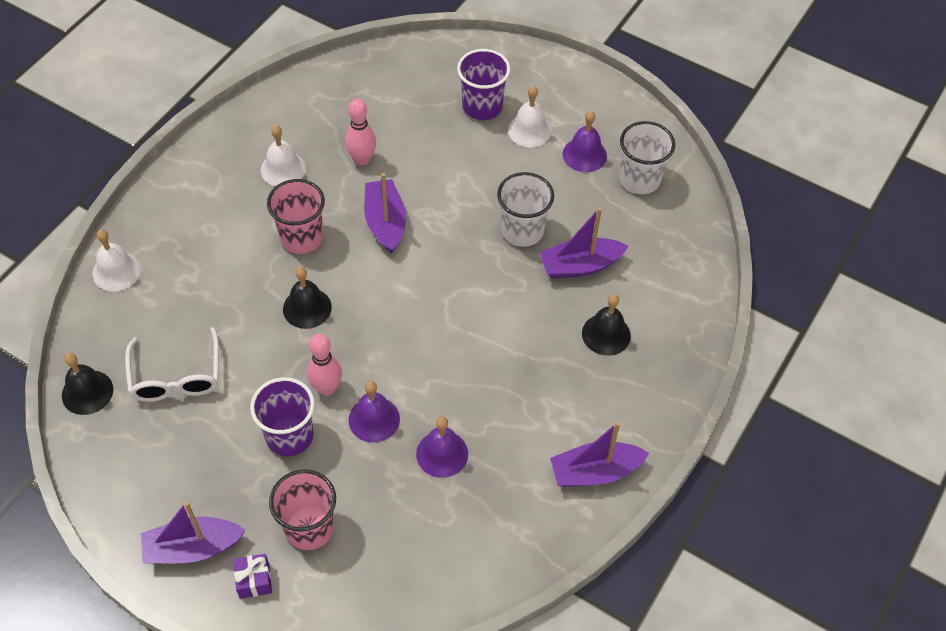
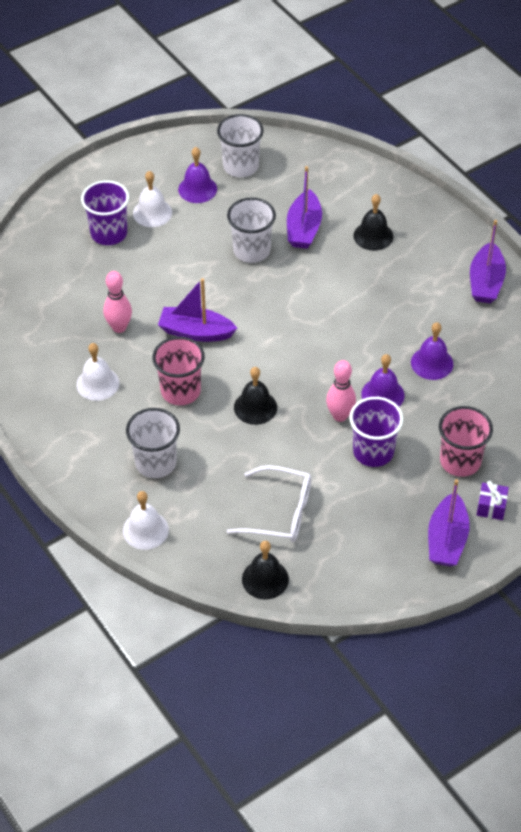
camera: 65 degrees left, 5 degrees down
none -> white cup [126,408,180,478]

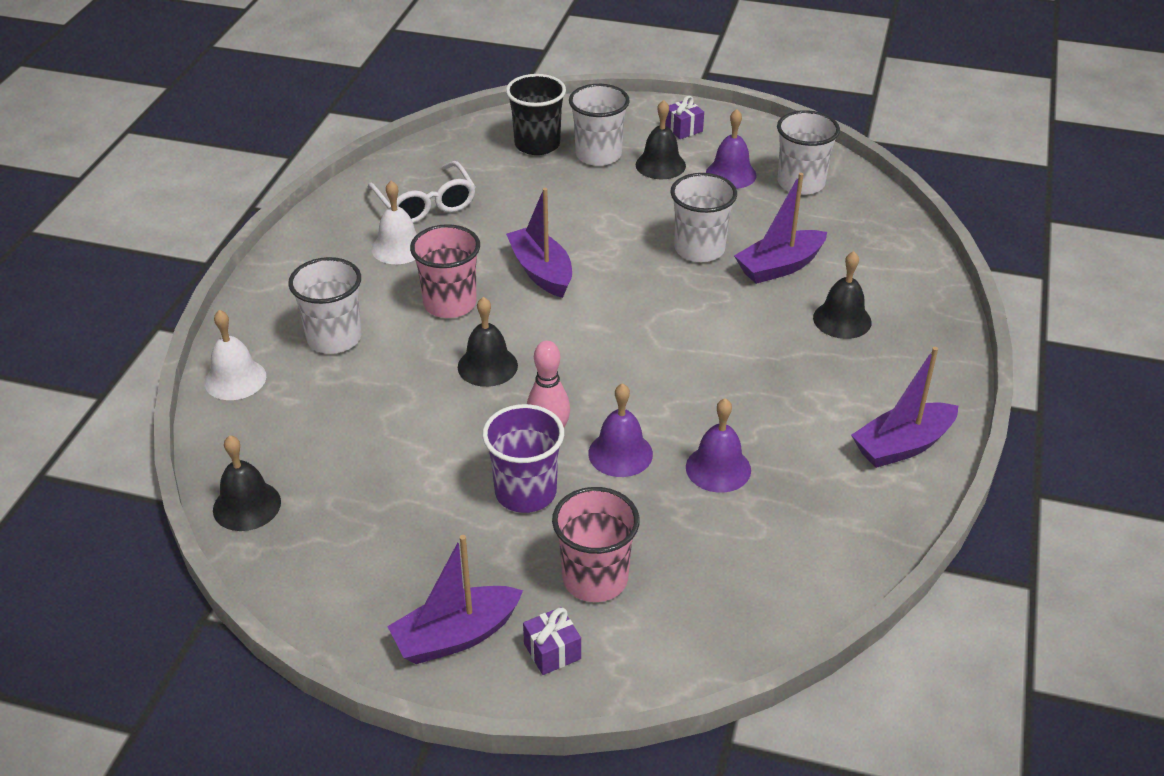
camera: 50 degrees right, 10 degrees down
purple cup [81,180,129,245] -> white cup [569,84,630,166]
pink bowling pin [103,271,132,333] -> none
white bell [133,171,172,227] -> black bell [635,100,686,179]
white glasses [227,465,311,542] -> white glasses moved to [368,161,476,223]
none -> black cup [506,74,566,155]
none -> purple gift [665,96,704,139]

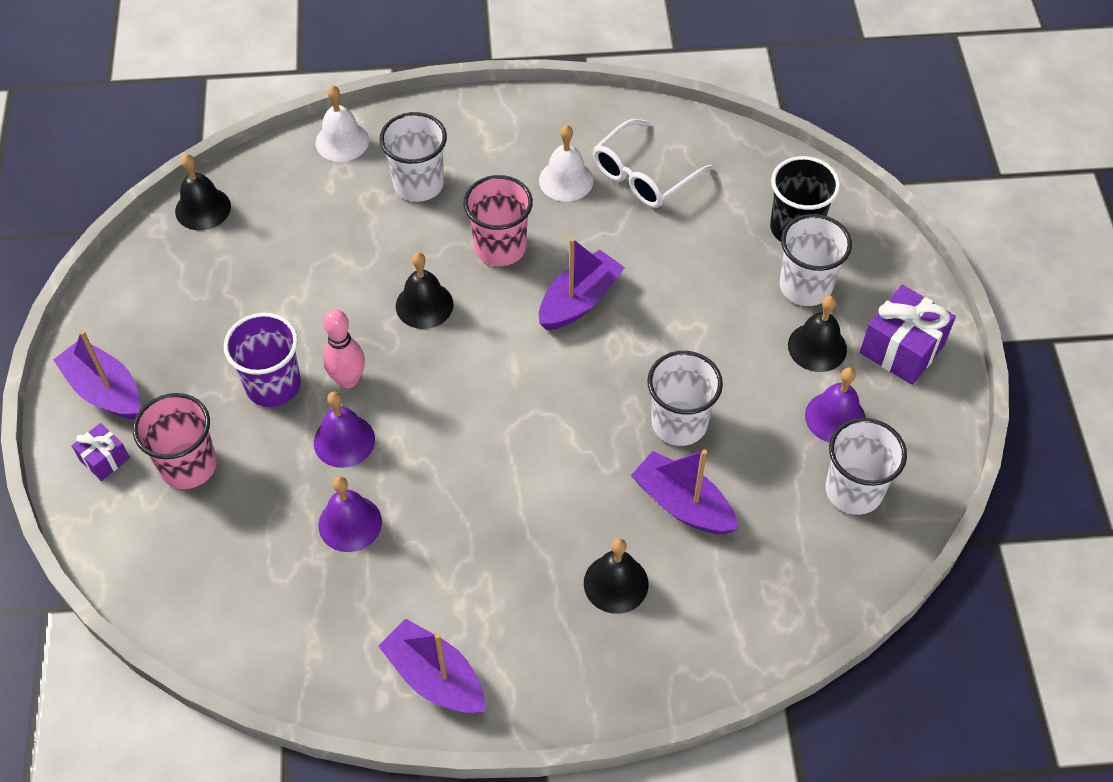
camera: 70 degrees right, 15 degrees up
purple gift [665,96,704,139] -> purple gift [860,285,956,385], size x1.81

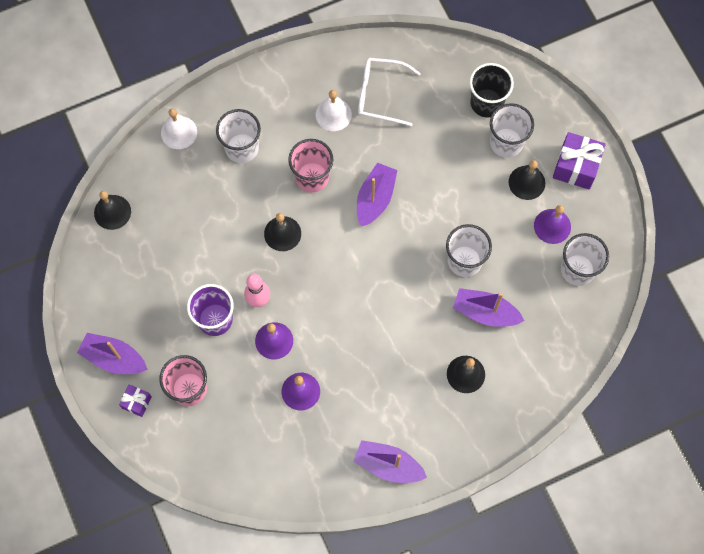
camera: 20 degrees left, 15 degrees up
white glasses [593,119,713,208] -> white glasses turned 75 degrees clockwise [358,58,421,126]

